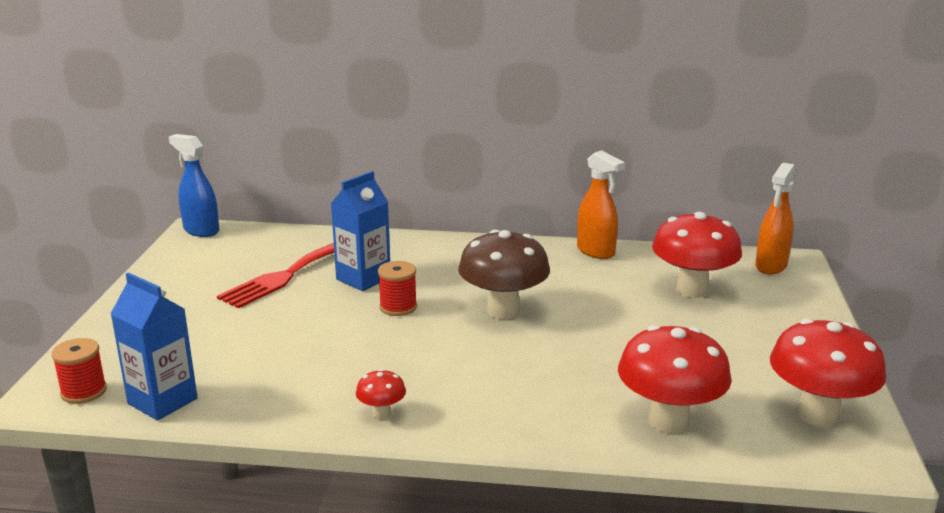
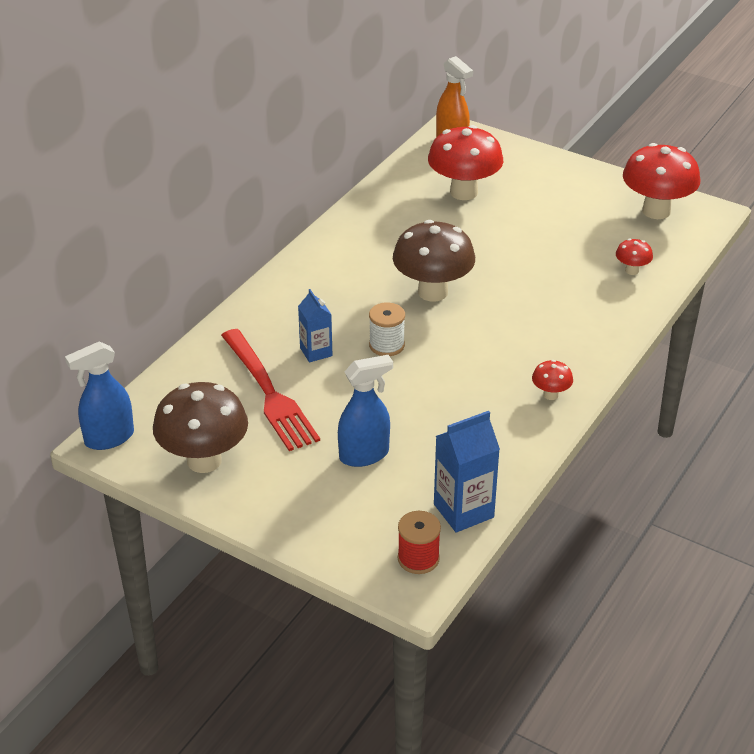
camera: 65 degrees left, 15 degrees up
blue carton [331,171,390,291] -> blue carton [298,289,333,362], size x0.64
red spool [378,261,417,316] -> white spool [369,303,405,356]
orange spray bottle [577,150,625,259] -> none
red mushroom [618,325,732,434] -> red mushroom [616,239,653,275], size x0.46
none -> brown mushroom [153,382,248,473]
none -> blue spray bottle [338,355,393,467]

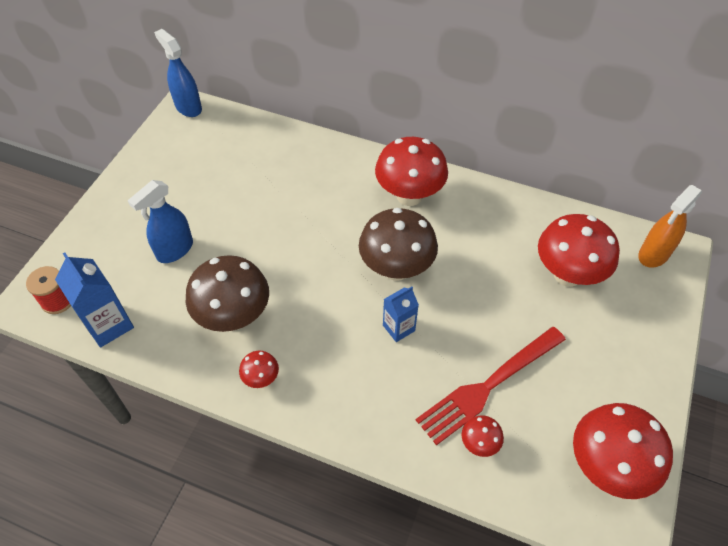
camera: 80 degrees right, 15 degrees up
brown mushroom [153,382,248,473] -> brown mushroom moved to [186,255,269,332]
red fork [221,329,320,451] -> red fork moved to [416,327,566,446]
blue carton [298,289,333,362] -> blue carton moved to [383,287,419,342]
blue spray bottle [338,355,393,467] -> blue spray bottle turned 75 degrees clockwise [128,180,193,263]
white spool [369,303,405,356] -> none
none -> red mushroom [375,137,448,206]

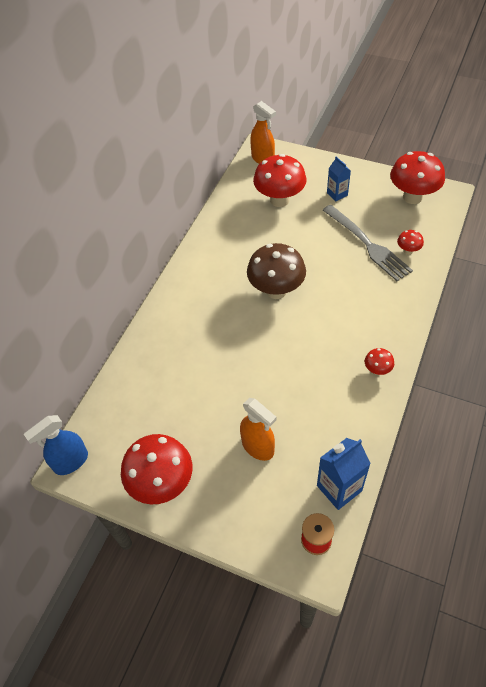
camera: 85 degrees left, 0 degrees up
blue spray bottle [128,180,193,263] -> orange spray bottle [240,398,277,461]
brown mushroom [186,255,269,332] -> none
red mushroom [375,137,448,206] -> red mushroom moved to [121,434,192,504]
blue carton [383,287,419,342] -> blue carton moved to [327,157,351,201]
red fork [416,327,566,446] -> grey fork [323,205,413,281]

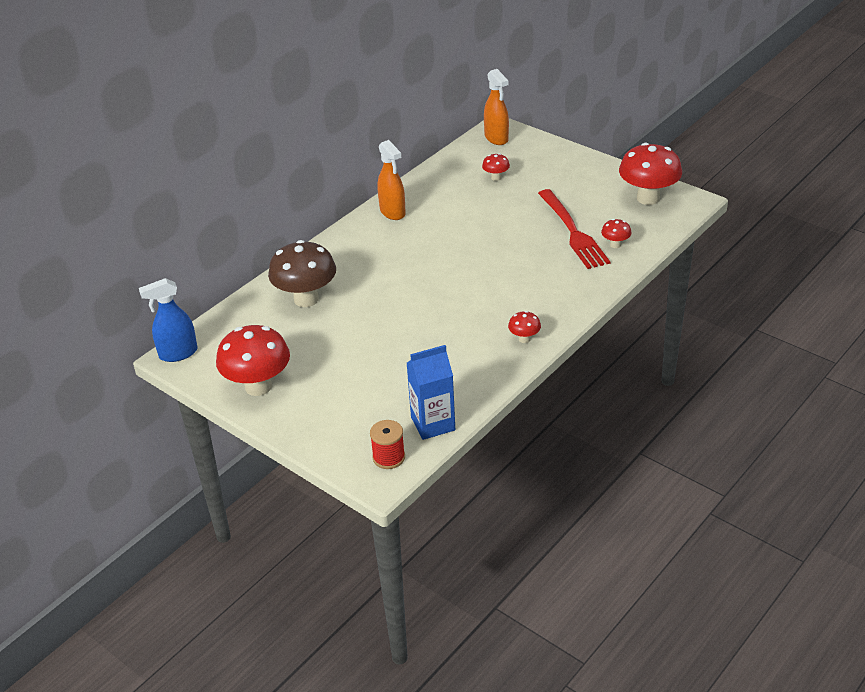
camera: 15 degrees right, 15 degrees down
orange spray bottle [240,398,277,461] -> orange spray bottle moved to [377,140,406,220]
brown mushroom [247,243,306,299] -> brown mushroom moved to [268,240,336,307]
red mushroom [253,154,307,207] -> red mushroom [482,153,510,181], size x0.46
grey fork [323,205,413,281] -> red fork [538,189,610,269]
blue carton [327,157,351,201] -> none

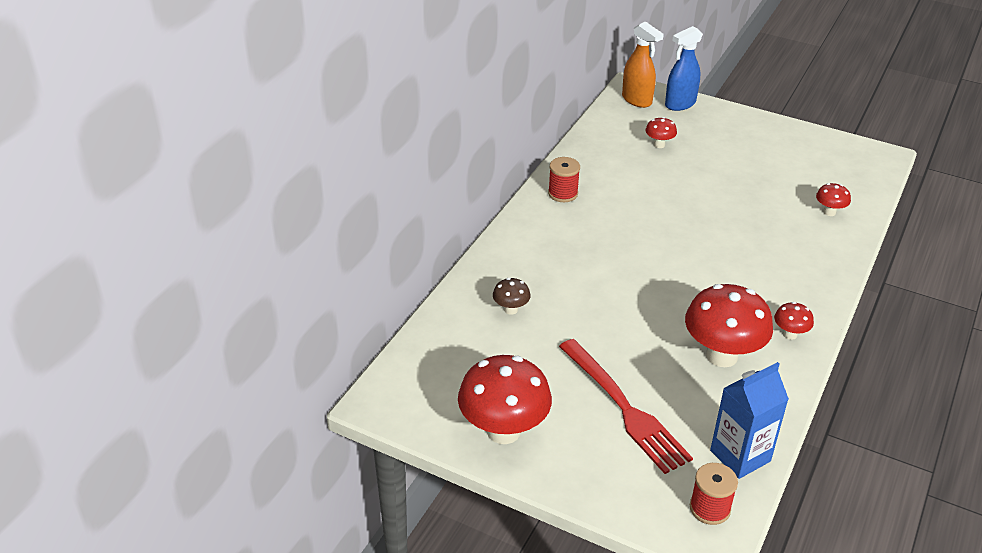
camera: 15 degrees left, 0 degrees up
blue spray bottle [139,278,198,362] -> blue spray bottle moved to [665,26,703,111]
brown mushroom [268,240,336,307] -> brown mushroom [493,278,531,315], size x0.46
orange spray bottle [377,140,406,220] -> red spool [548,157,580,202]
red fork [538,189,610,269] -> red fork moved to [559,339,693,474]
red mushroom [619,143,682,205] -> red mushroom moved to [685,284,773,367]

